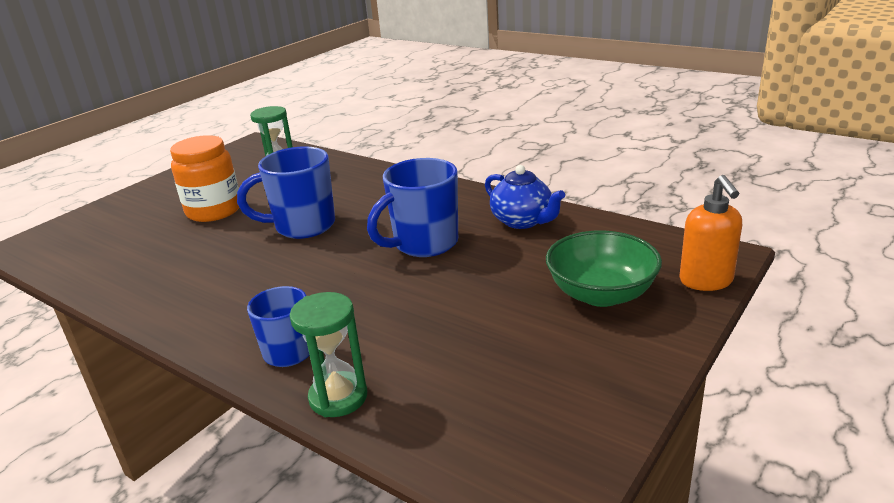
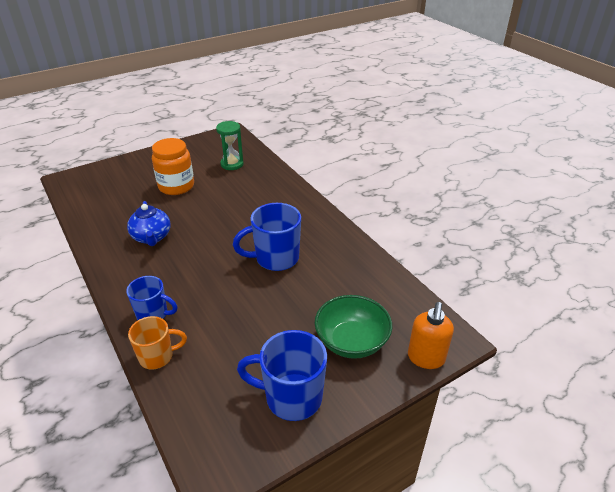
camera: 20 degrees right, 10 degrees up
blue mug [237,146,335,239] -> blue mug moved to [237,330,327,421]
green hourglass [289,292,367,417] -> orange mug [128,316,187,370]
blue teapot [485,165,565,229] -> blue teapot moved to [127,201,171,246]

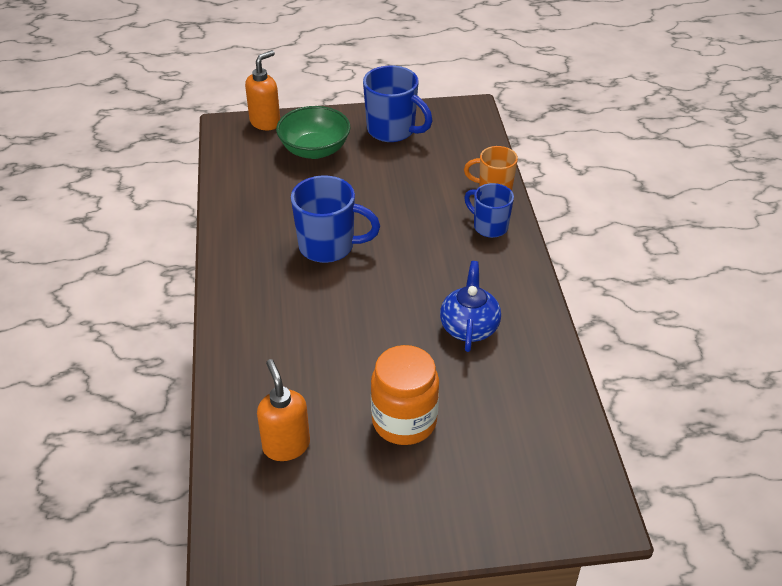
camera: 155 degrees left, 5 degrees up
green hourglass [216,121,244,170] -> orange soap dispenser [257,359,310,461]

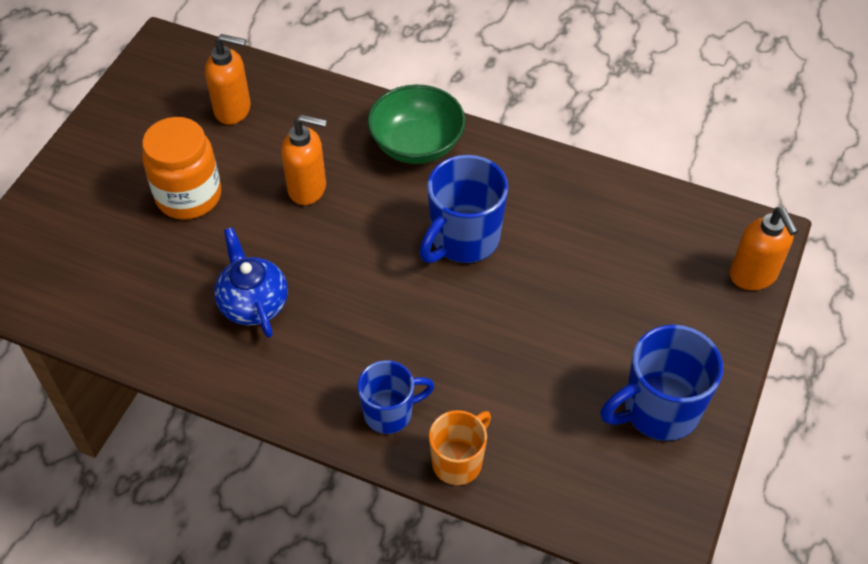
camera: 120 degrees right, 10 degrees up
green bowl [276,106,350,159] -> green bowl moved to [367,84,465,164]
blue teapot [440,261,501,352] -> blue teapot turned 150 degrees counterclockwise [214,227,288,338]
none -> orange soap dispenser [281,115,327,205]

